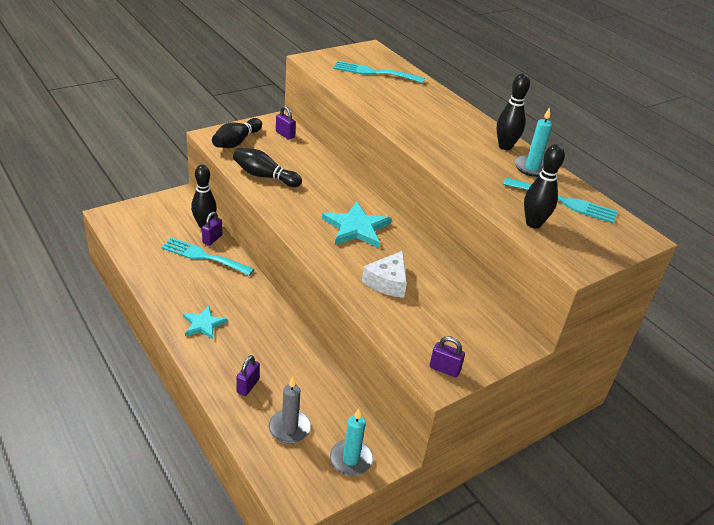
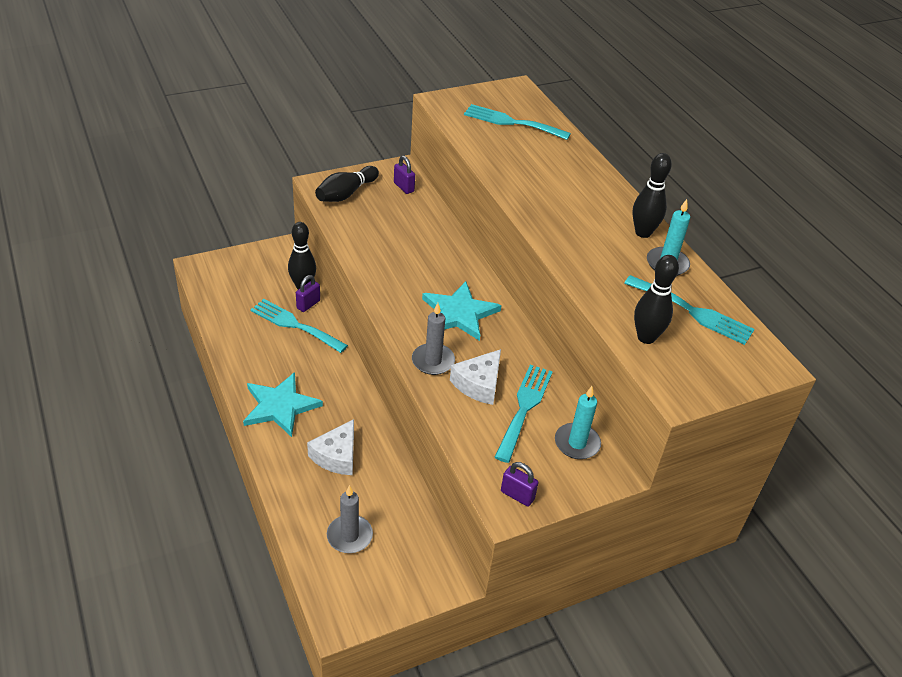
camera: 10 degrees right, 5 degrees up
turquoise star [183,306,228,339] -> turquoise star [243,372,323,437], size x1.61
black bowling pin [233,148,302,187] -> none
purple padlock [236,355,260,396] -> none
turquoise candle [330,408,373,476] -> turquoise candle moved to [555,386,601,459]
none -> white cheese [307,419,354,475]
none -> grey candle [412,303,455,375]
none -> turquoise fork [495,365,553,463]

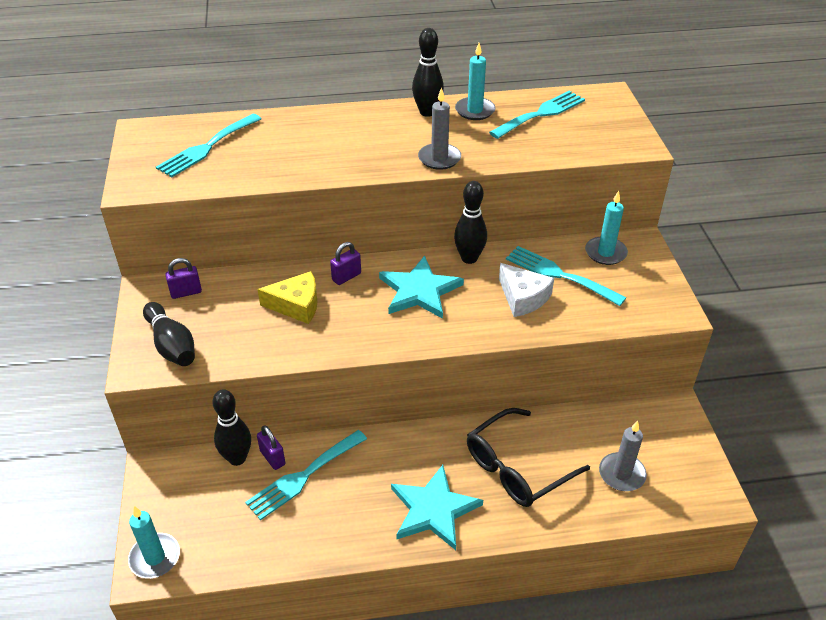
camera: 70 degrees left, 0 degrees up
white cheese [307,419,354,475] -> black glasses [467,408,590,507]
grey candle [412,303,455,375] -> grey candle moved to [418,87,461,170]
purple padlock [501,462,539,507] -> purple padlock moved to [330,242,361,285]
black bowling pin [634,255,679,344] -> black bowling pin moved to [454,181,487,264]
none -> turquoise candle [128,506,180,578]
none -> yellow cheese [257,271,318,324]

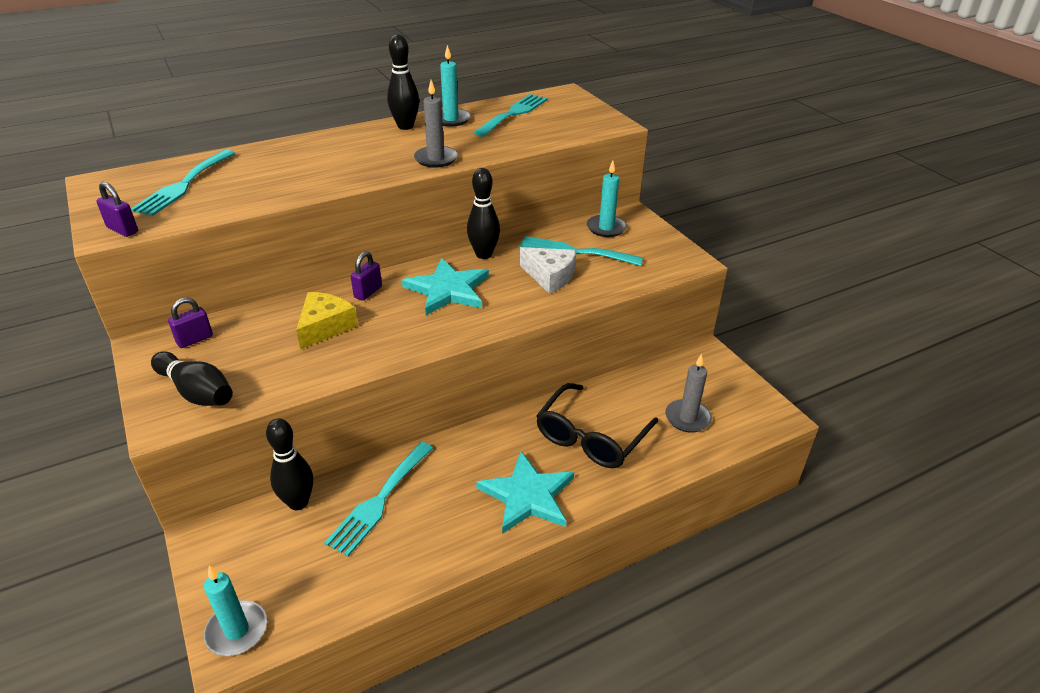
camera: 20 degrees left, 5 degrees down
yellow cheese [257,271,318,324] -> yellow cheese turned 45 degrees counterclockwise [296,292,358,349]
purple padlock [257,425,285,470] -> purple padlock moved to [96,182,138,237]

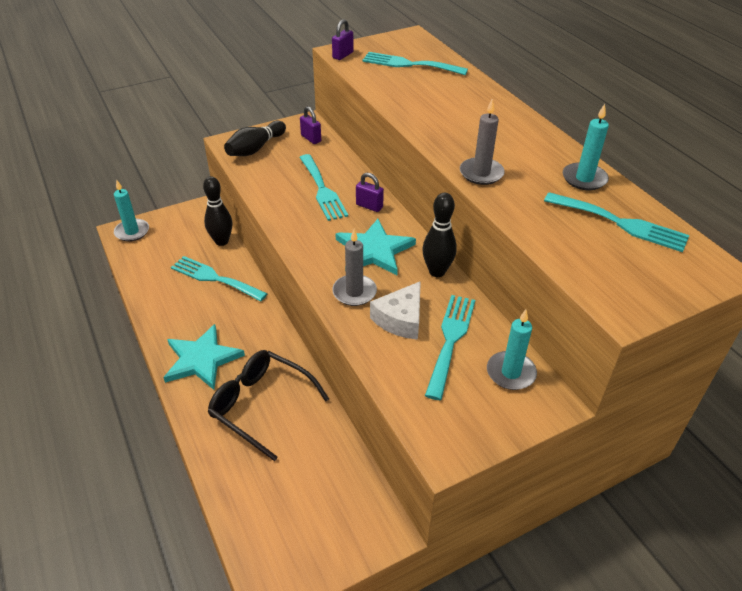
camera: 90 degrees right, 5 degrees up
yellow cheese [296,292,358,349] -> turquoise fork [299,154,348,221]
black bowling pin [387,34,419,130] -> none
grey candle [665,354,712,432] -> grey candle moved to [332,229,377,306]

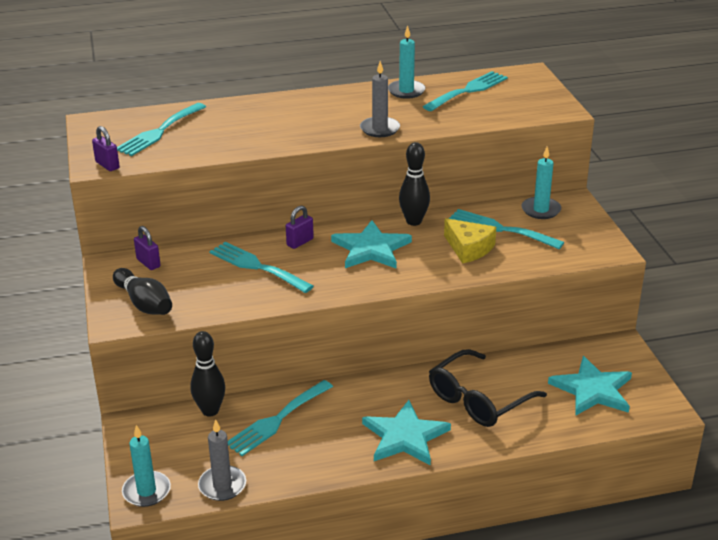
camera: 75 degrees left, 10 degrees down
turquoise fork [299,154,348,221] -> turquoise fork turned 135 degrees counterclockwise [209,242,314,293]
purple padlock [300,106,321,144] -> purple padlock turned 75 degrees clockwise [134,226,161,270]
grey candle [332,229,377,306] -> grey candle moved to [198,419,246,501]
white cheese [370,281,421,340] -> yellow cheese [444,218,496,264]
none -> turquoise star [548,356,632,416]

